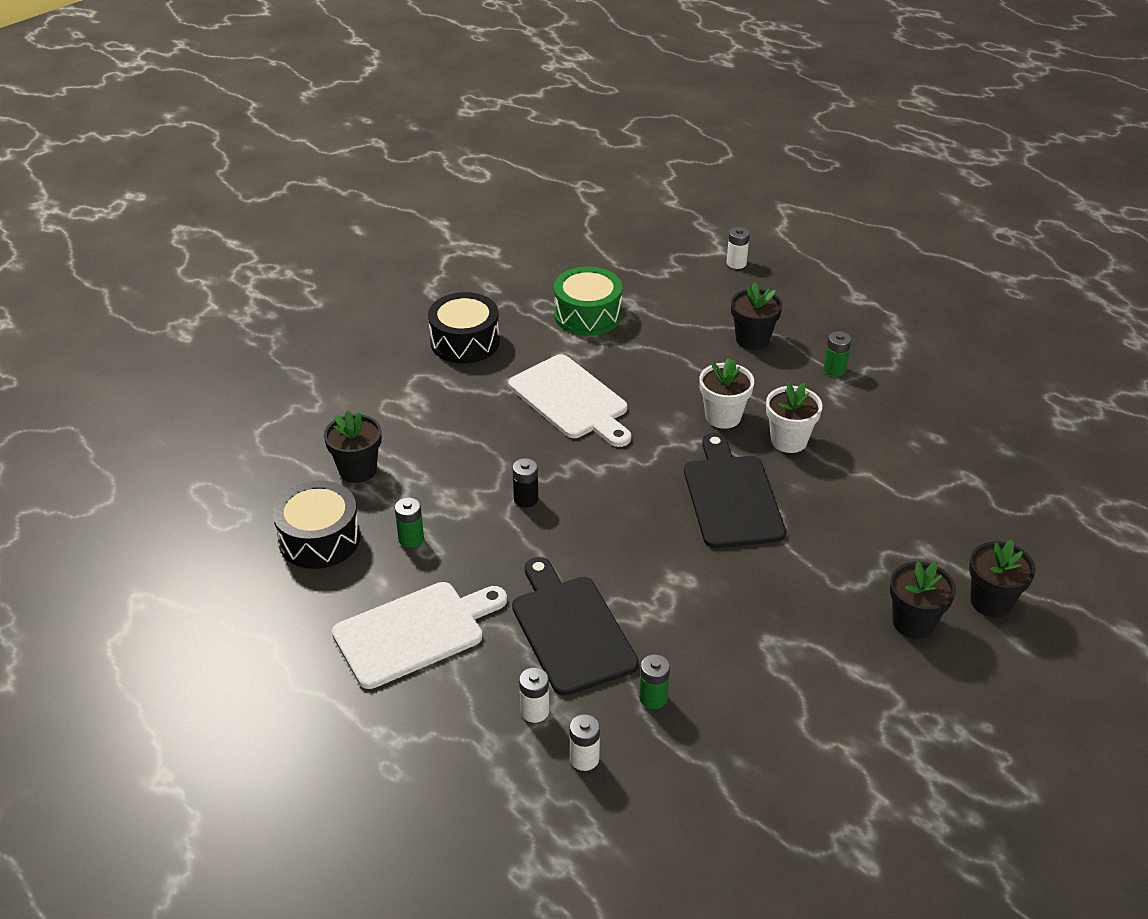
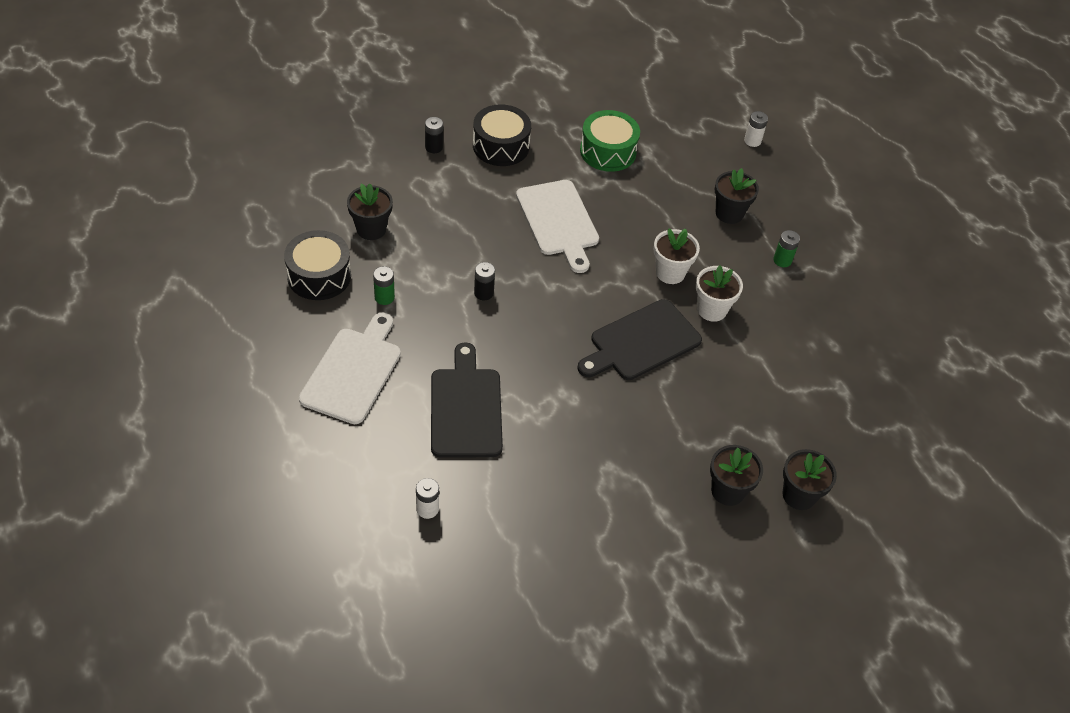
camera: 15 degrees right, 10 degrees up
white cutting board [332,582,507,689] -> white cutting board turned 60 degrees counterclockwise [299,312,401,424]
white battery [519,667,549,723] -> none
green battery [639,654,670,709] -> none
black cutting board [684,433,786,548] -> black cutting board turned 135 degrees counterclockwise [578,299,702,380]
none -> black battery [425,117,443,153]

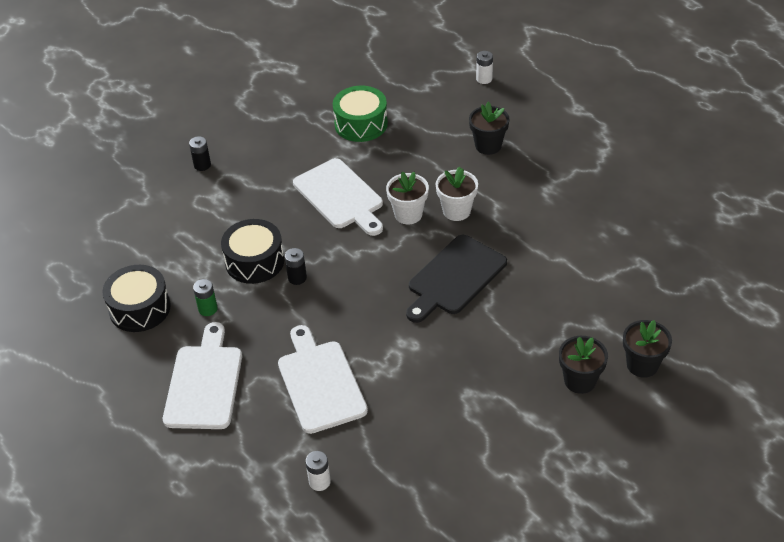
camera: 10 degrees left, 5 degrees down
black flower pot [347,183,393,240] -> none
black cutting board [431,342,503,458] -> white cutting board [278,325,368,434]
black drum [473,104,531,166] -> black drum moved to [221,219,284,284]
white flower pot [696,265,743,322] -> white flower pot moved to [386,172,429,224]
green battery [773,230,800,267] -> none

